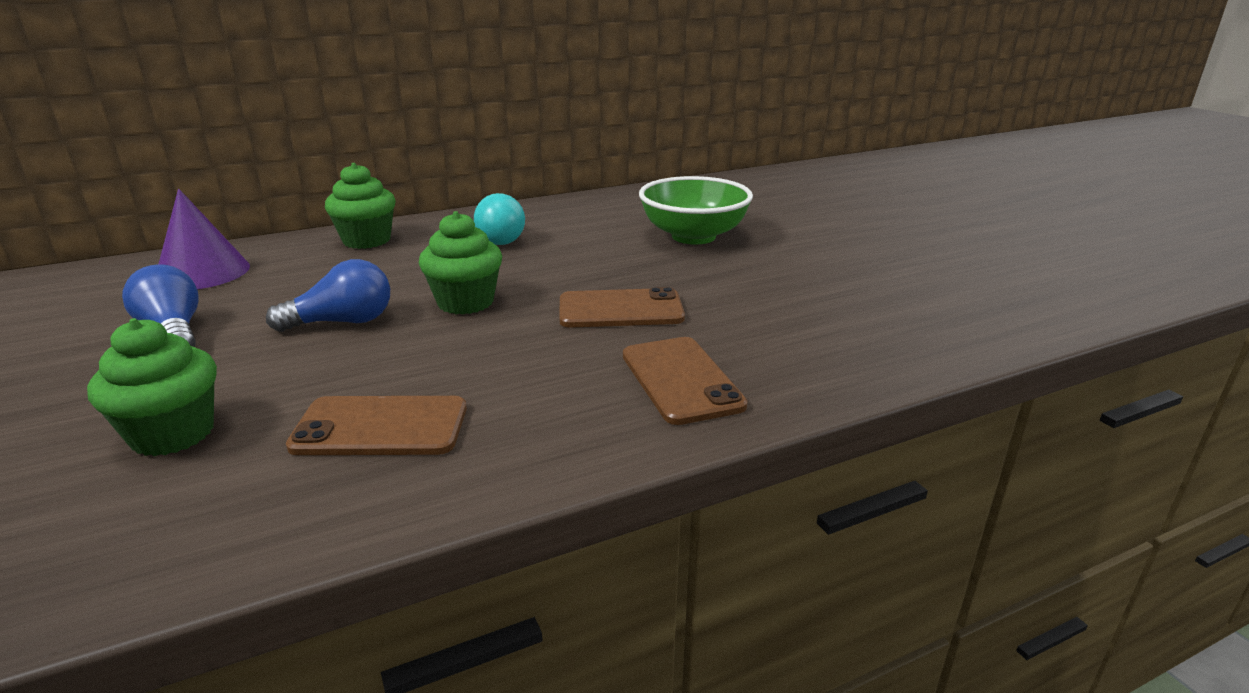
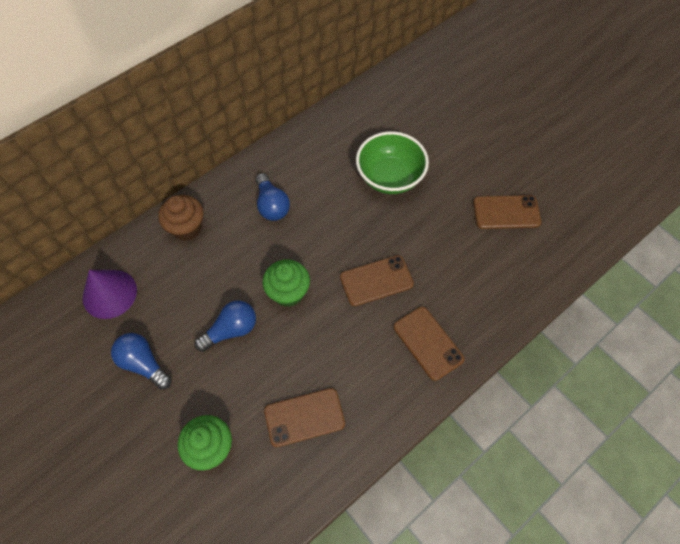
camera: 15 degrees left, 35 degrees up
green cupcake [325,163,396,249] -> brown cupcake [158,195,204,241]
turquoise light bulb [474,193,525,245] -> blue light bulb [256,173,290,221]
none -> brown phone [473,195,541,229]

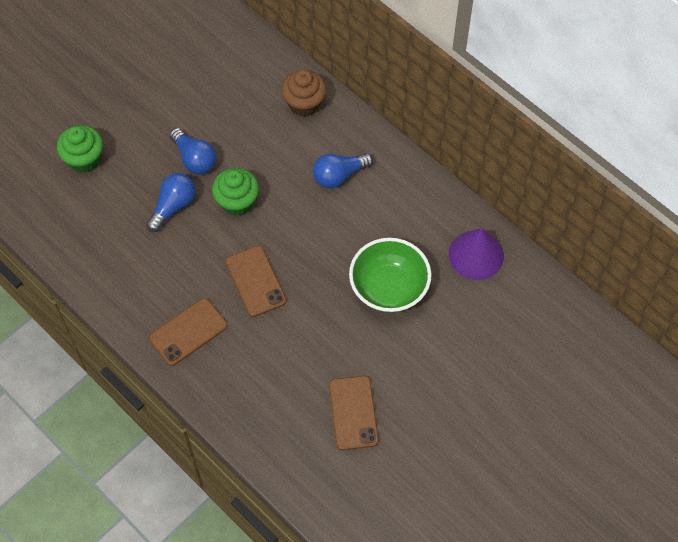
camera: 85 degrees right, 0 degrees up
purple cone [82,270,137,319] -> purple cone moved to [449,229,504,280]
blue light bulb [111,333,172,389] -> blue light bulb moved to [146,173,195,232]
brown phone [264,388,345,447] -> none

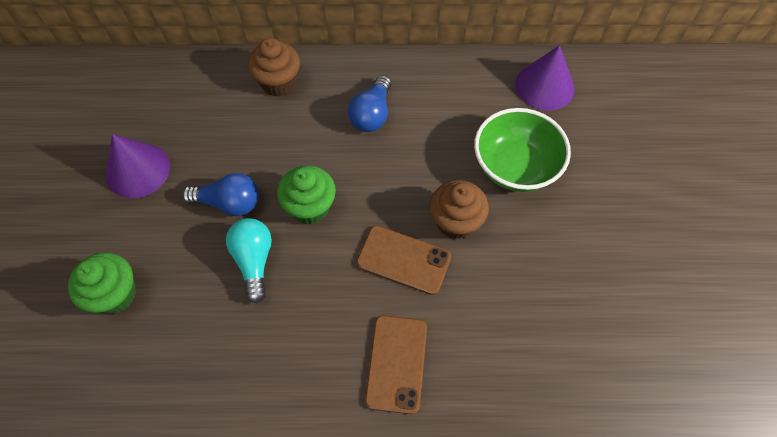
camera: 45 degrees left, 0 degrees up
blue light bulb [146,173,195,232] -> turquoise light bulb [226,218,272,303]
brown phone [329,376,379,450] -> none
none -> purple cone [106,134,170,198]
none -> brown cupcake [430,180,489,239]

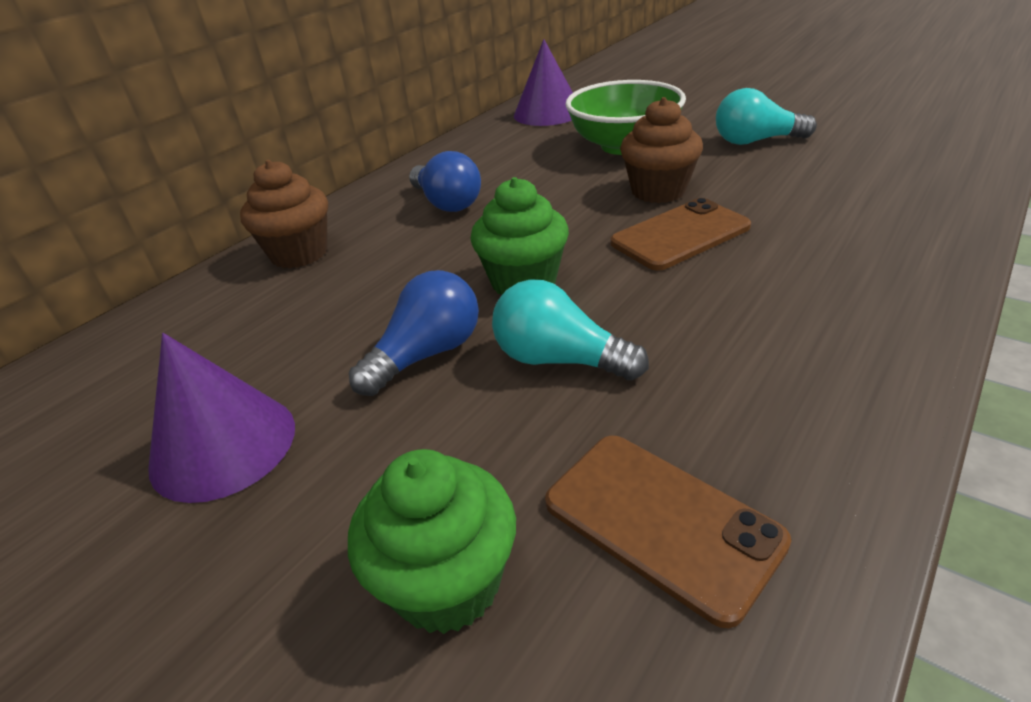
camera: 50 degrees left, 25 degrees down
brown phone [365,315,427,414] -> brown phone moved to [545,435,791,628]
none -> turquoise light bulb [716,88,817,145]

